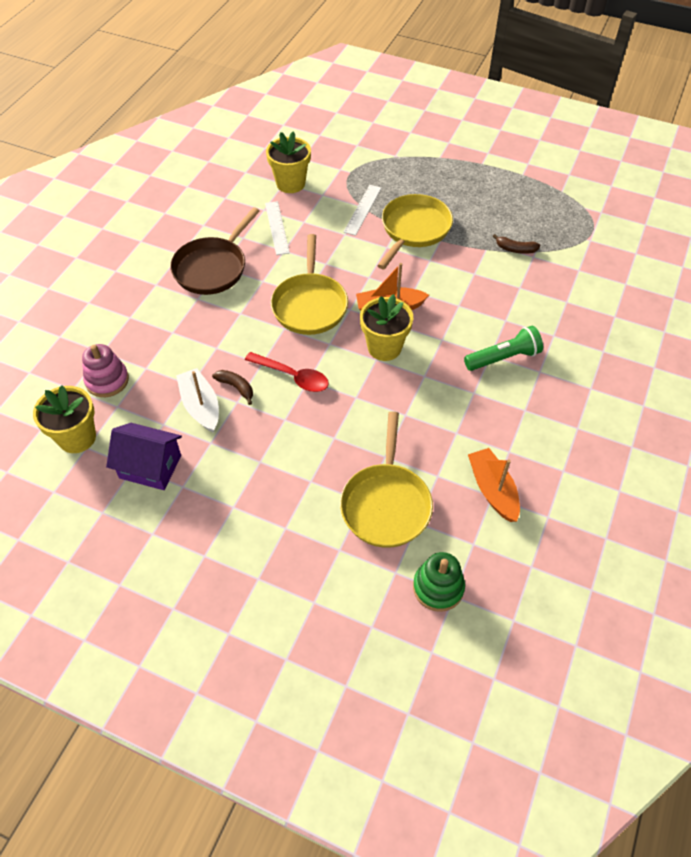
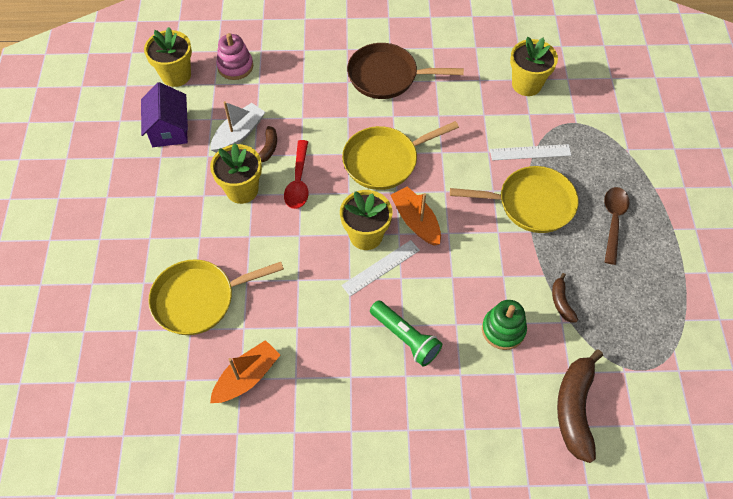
camera: 65 degrees right, 5 degrees up
white ruler [265,201,290,255] -> white ruler moved to [341,240,420,296]
green stacking toy [413,552,465,612] -> green stacking toy moved to [482,300,527,350]
none -> yellow flower pot [210,143,262,204]
none -> brown banana [557,350,603,463]
none -> brown spoon [604,187,629,265]

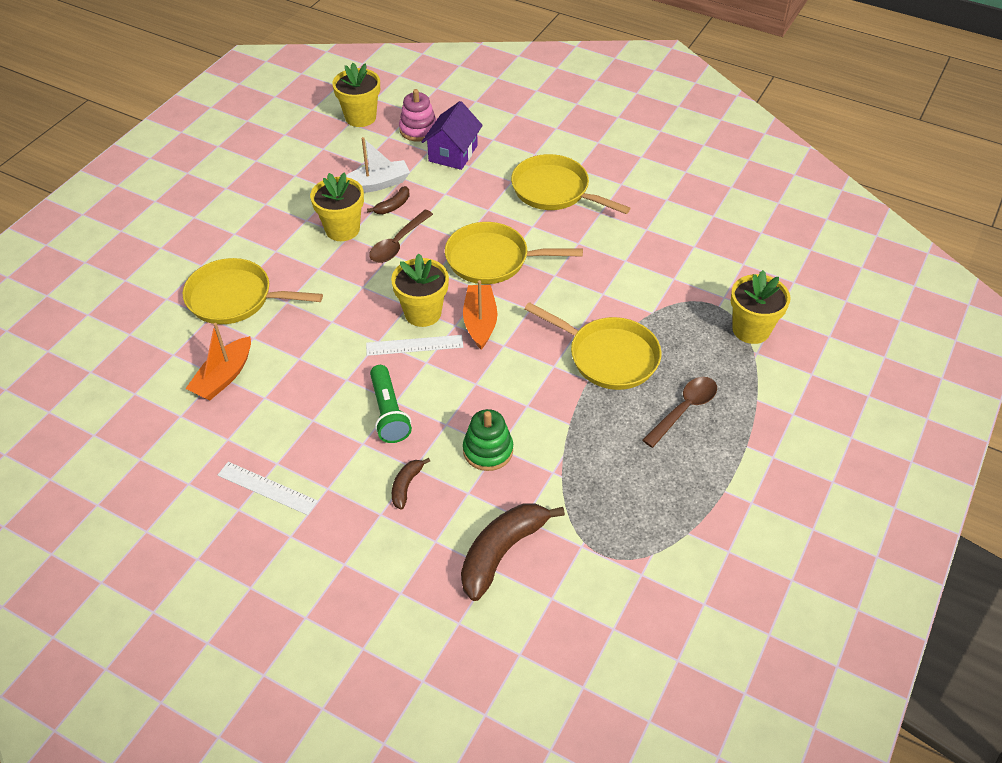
camera: 30 degrees right, 10 degrees down
purple house [141,82,188,147] -> purple house moved to [422,101,483,170]
orange boat [210,340,280,403] -> orange boat turned 135 degrees clockwise [185,323,251,400]
red spoon [284,140,308,209] -> brown spoon [369,210,433,263]
brown pan [347,43,464,99] -> yellow pan [511,154,631,214]
white ruler [490,144,571,161] -> white ruler moved to [218,462,318,515]
yellow flower pot [510,37,558,96] -> yellow flower pot moved to [730,270,791,344]
brown banana [552,273,578,322] -> brown banana moved to [392,458,430,509]

